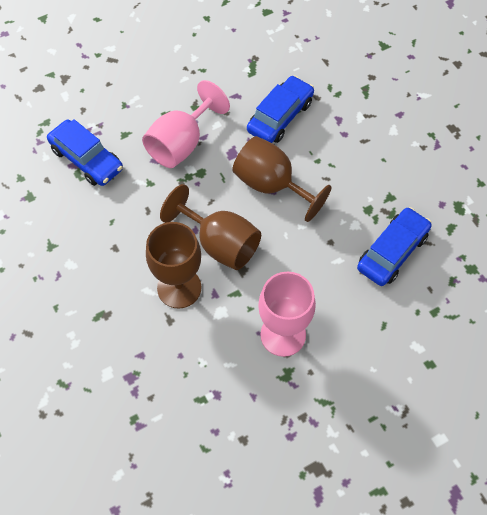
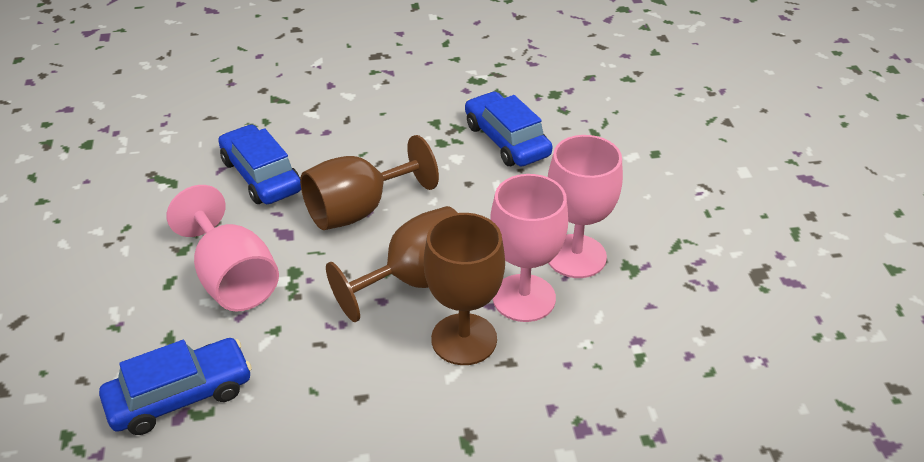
camera: 70 degrees left, 20 degrees down
none -> pink goblet [490,174,568,322]

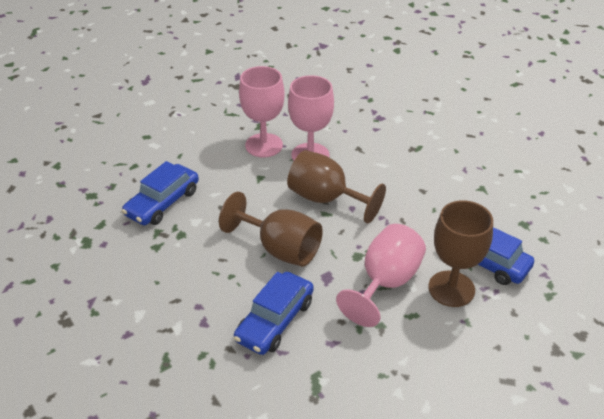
camera: 115 degrees left, 0 degrees up
brown goblet [424,213,505,365] -> brown goblet moved to [428,200,493,307]

